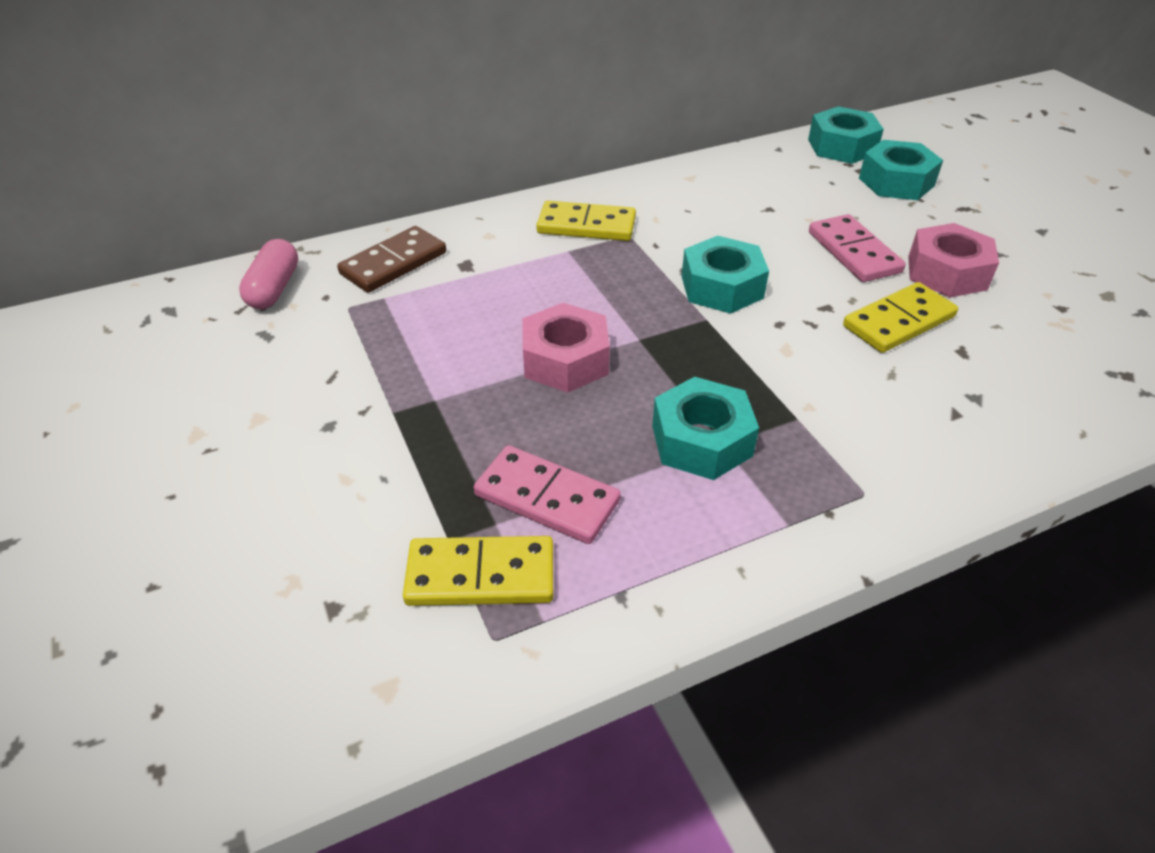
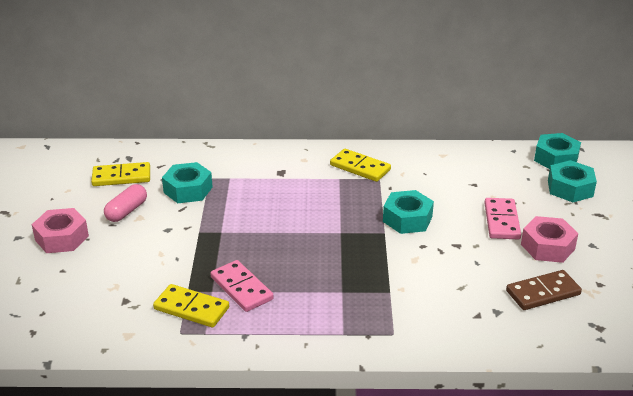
camera: 25 degrees right, 10 degrees down
pink capsule [239,239,298,309] -> pink capsule moved to [104,184,147,222]
brown domino [337,226,446,293] -> brown domino moved to [506,270,582,310]
pink nut [522,303,610,393] -> pink nut moved to [32,208,89,253]
turquoise nut [652,377,759,480] -> turquoise nut moved to [162,162,213,203]
yellow domino [843,282,958,353] -> yellow domino moved to [91,162,150,186]

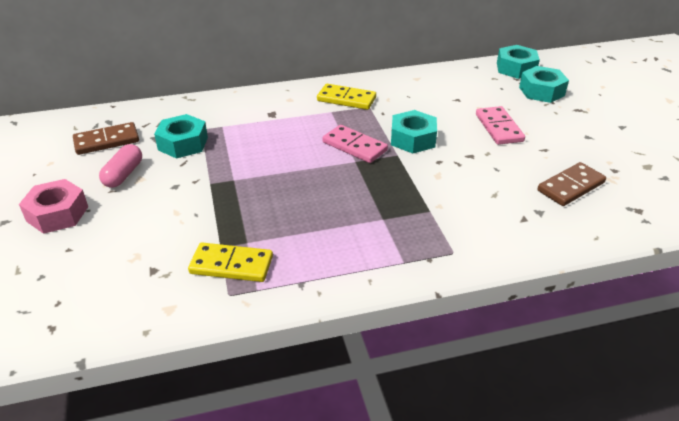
camera: 15 degrees left, 5 degrees up
yellow domino [91,162,150,186] -> brown domino [73,122,139,155]
pink domino [210,260,274,312] -> pink domino moved to [323,125,388,163]
pink nut [521,216,579,263] -> none

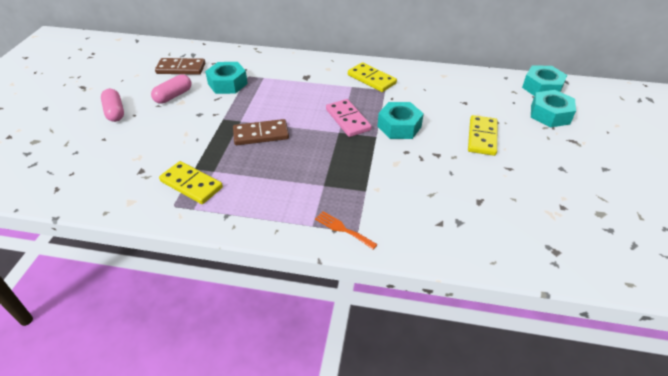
camera: 25 degrees right, 5 degrees up
pink nut [19,179,88,234] -> pink capsule [101,89,124,122]
pink domino [476,106,525,145] -> yellow domino [468,115,498,156]
brown domino [537,162,606,206] -> brown domino moved to [233,119,289,145]
none -> orange fork [315,211,378,250]

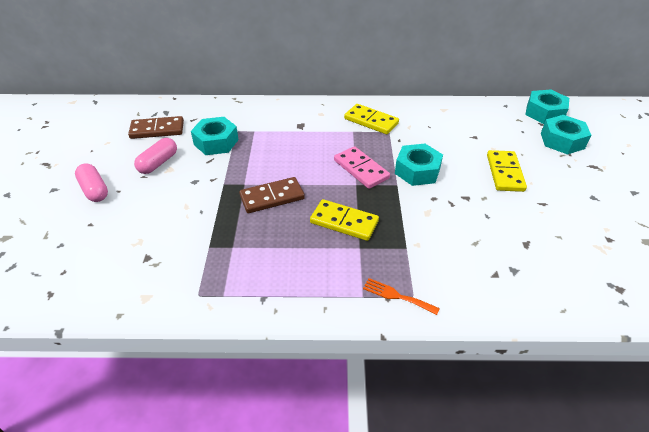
camera: 10 degrees left, 0 degrees up
yellow domino [159,161,223,204] -> yellow domino moved to [310,199,379,241]

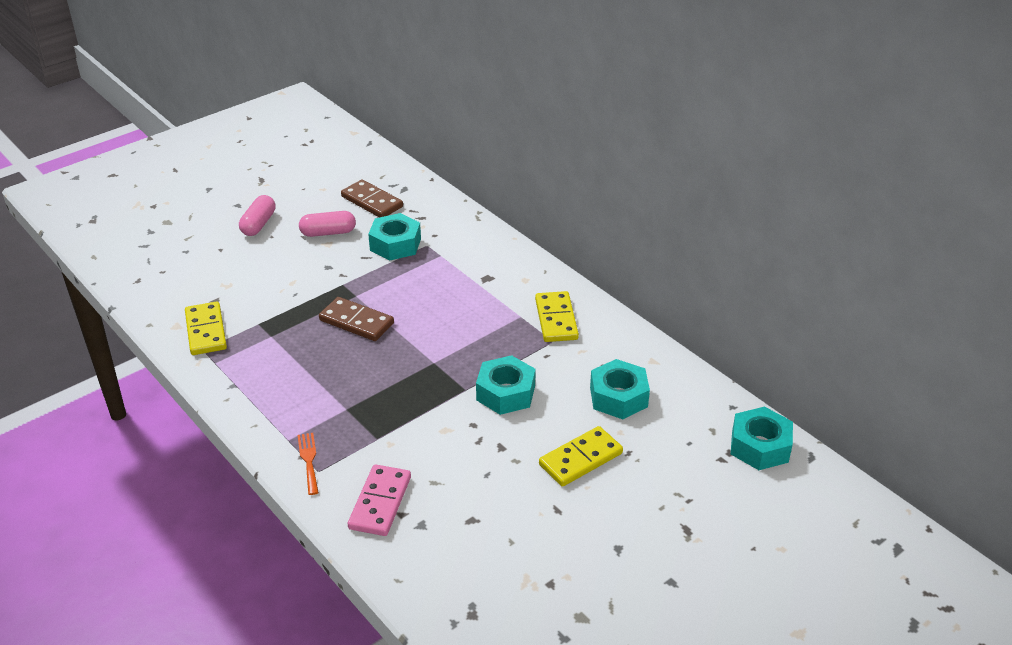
camera: 50 degrees right, 5 degrees down
yellow domino [310,199,379,241] -> yellow domino moved to [185,302,227,355]
pink domino [334,146,390,189] -> pink domino moved to [348,464,411,536]
turquoise nut [541,115,591,154] -> turquoise nut moved to [590,359,650,419]

